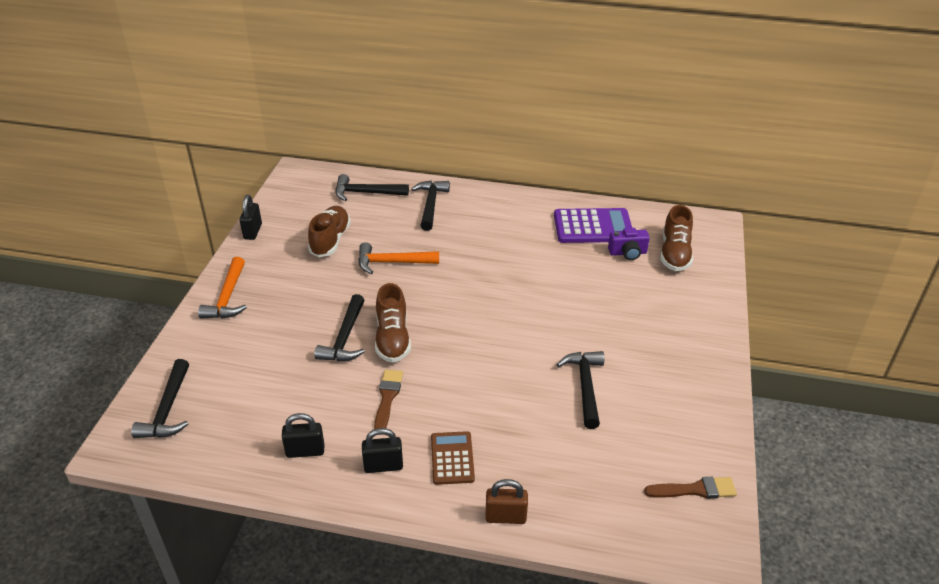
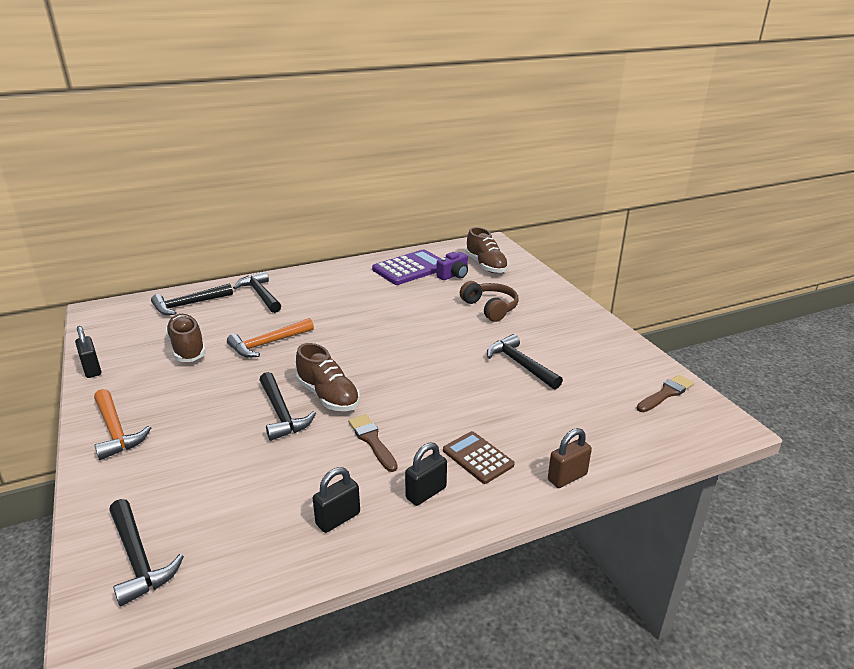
camera: 35 degrees left, 10 degrees down
none -> brown headphones [460,281,518,322]

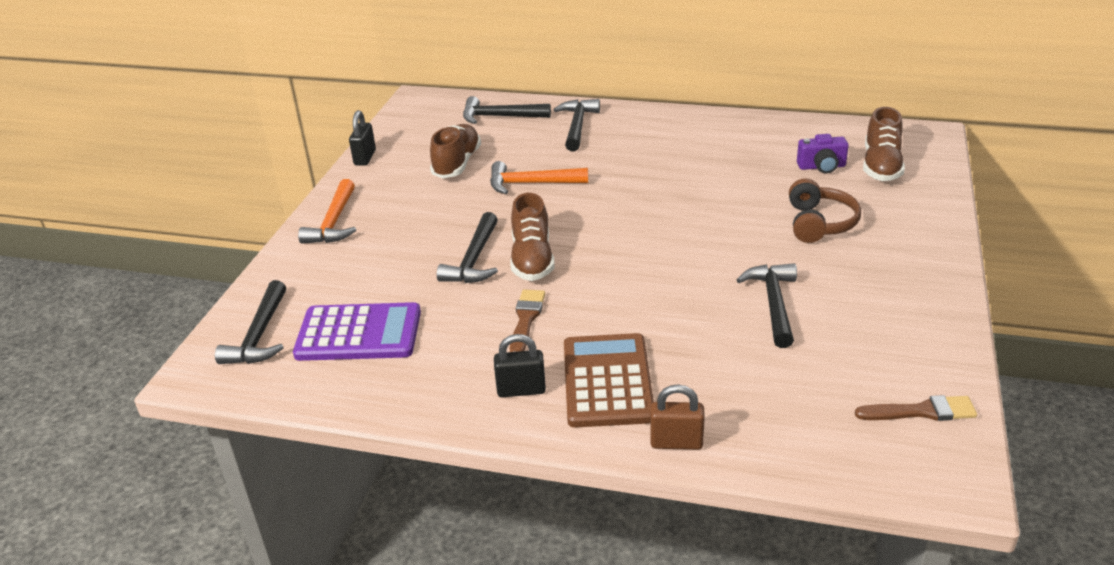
camera: 40 degrees right, 5 degrees up
black padlock [313,467,360,533] -> none
purple calculator [372,249,441,285] -> purple calculator moved to [293,302,421,361]
brown calculator [443,431,515,484] -> brown calculator [564,333,654,428], size x1.63

